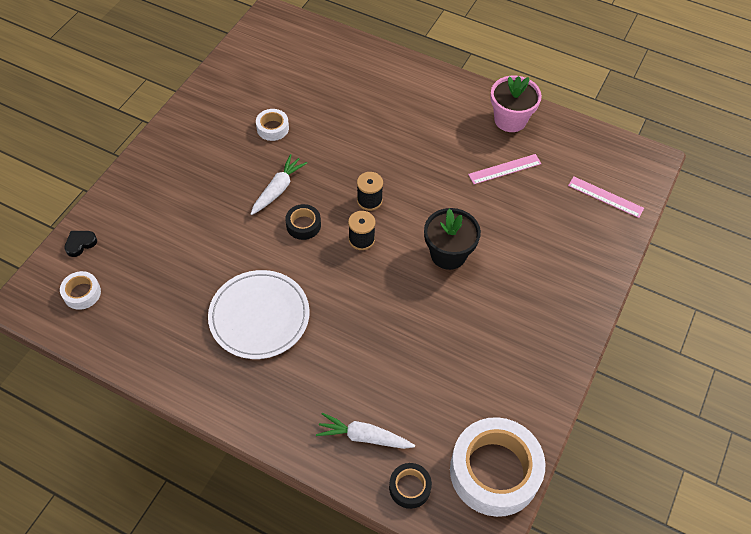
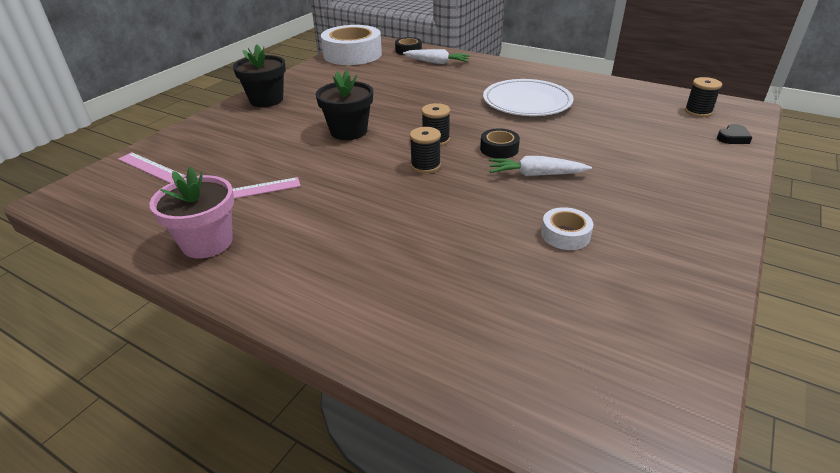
camera: 175 degrees left, 20 degrees down
white tape [60,271,101,310] -> black spool [685,77,722,117]
white carrot [251,154,307,215] -> white carrot turned 60 degrees clockwise [489,156,592,176]
none -> black flower pot [233,45,286,107]

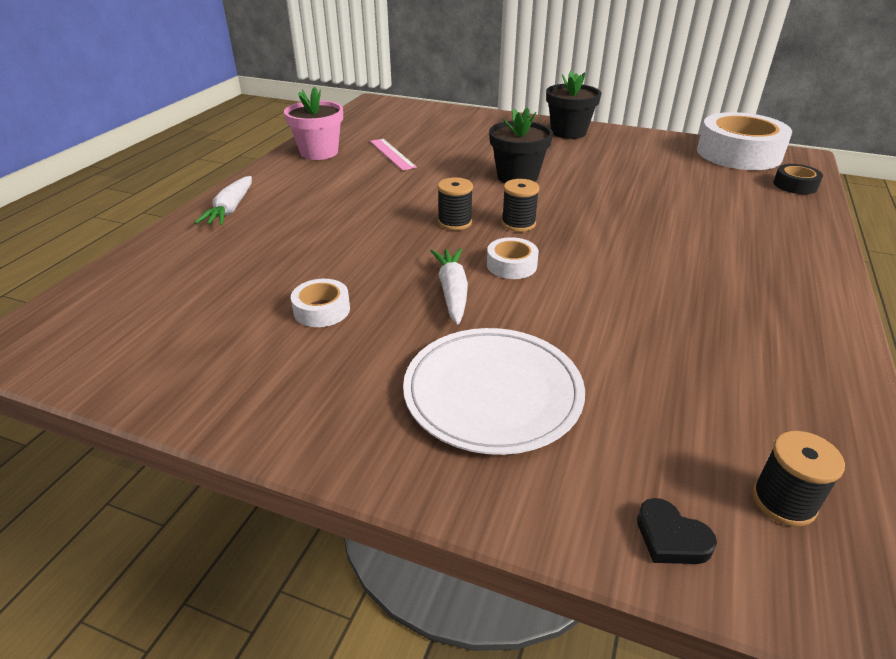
camera: 80 degrees right, 0 degrees up
pink ruler [118,152,186,183] -> none
white carrot [403,49,470,64] -> white carrot moved to [194,176,252,225]
black tape [480,128,520,159] -> white tape [487,237,539,279]
white plate [483,79,573,116] -> white plate moved to [403,328,585,455]

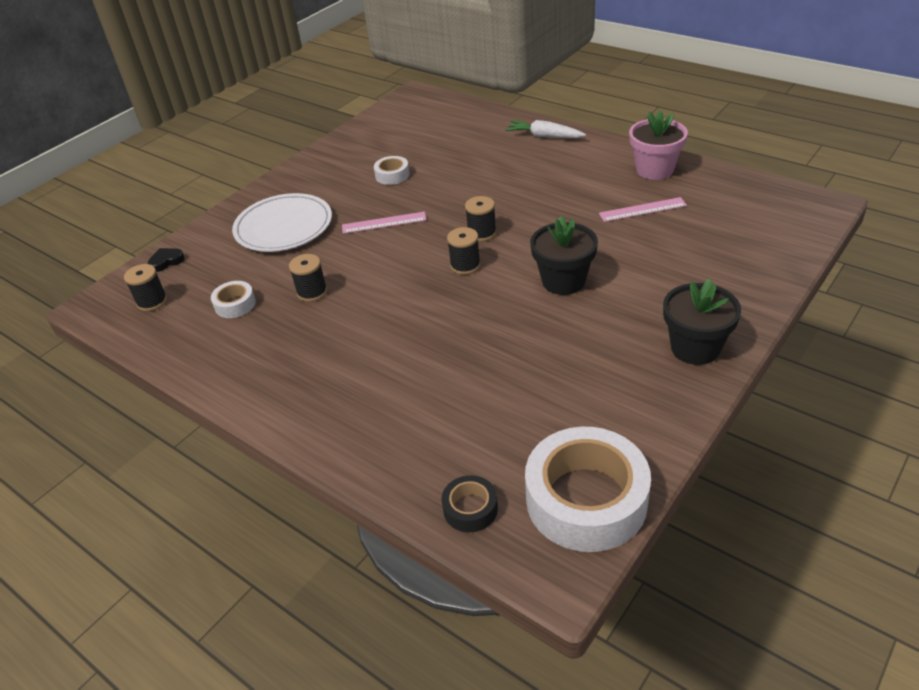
camera: 110 degrees right, 5 degrees up
white carrot [431,248,468,324] -> pink ruler [342,212,427,234]
white tape [487,237,539,279] -> white tape moved to [211,281,256,318]
none -> black spool [289,254,327,302]

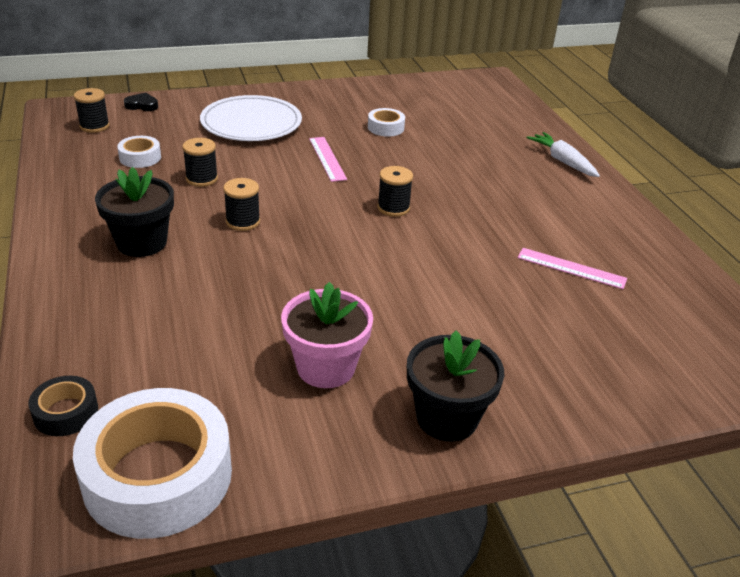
camera: 30 degrees right, 5 degrees down
pink ruler [342,212,427,234] -> pink ruler turned 45 degrees clockwise [309,137,347,182]
black spool [447,227,481,275] -> black spool moved to [223,178,260,231]
black flower pot [530,216,598,295] -> black flower pot moved to [95,167,174,257]
pink flower pot [629,110,688,180] -> pink flower pot moved to [281,282,373,388]

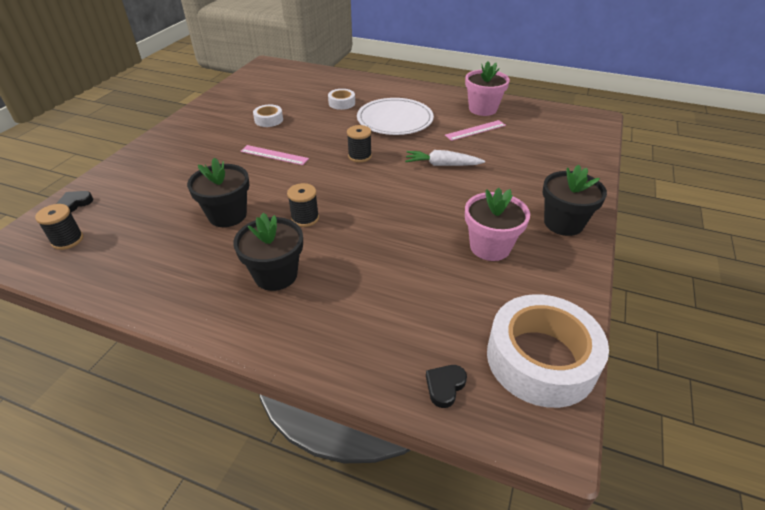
camera: 50 degrees left, 5 degrees up
black tape [28,376,98,436] -> black heart [426,365,467,408]
white tape [117,136,161,168] -> white tape moved to [328,89,355,110]
black spool [182,138,218,187] -> black flower pot [187,157,249,227]
white plate [200,95,302,141] -> white plate moved to [357,98,434,135]
white carrot [526,132,600,177] -> white carrot moved to [405,150,485,166]
none -> pink flower pot [465,61,510,116]

